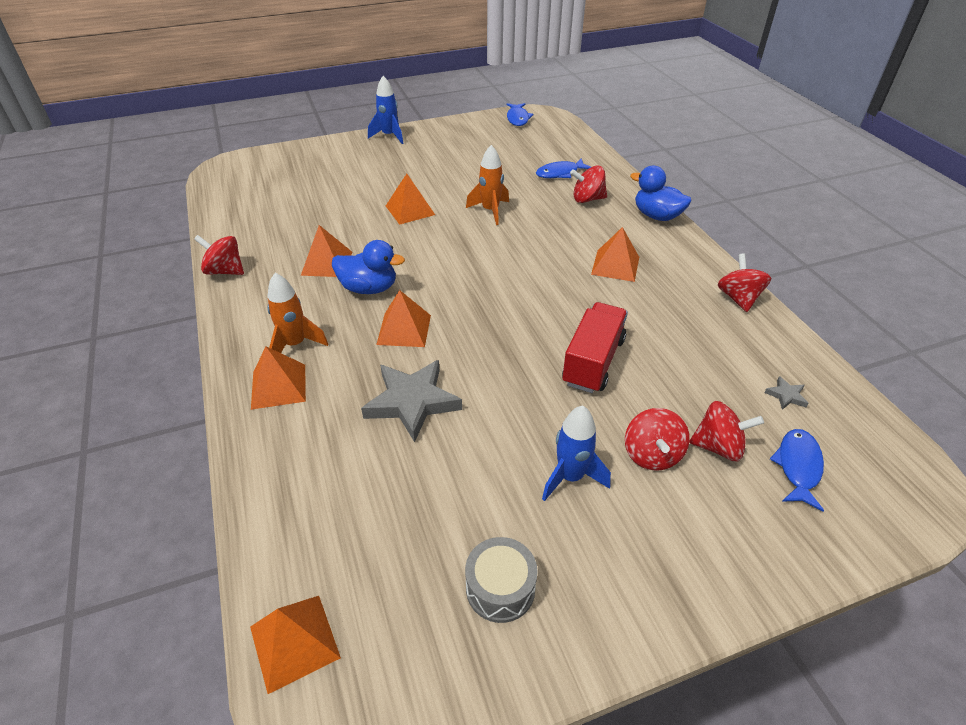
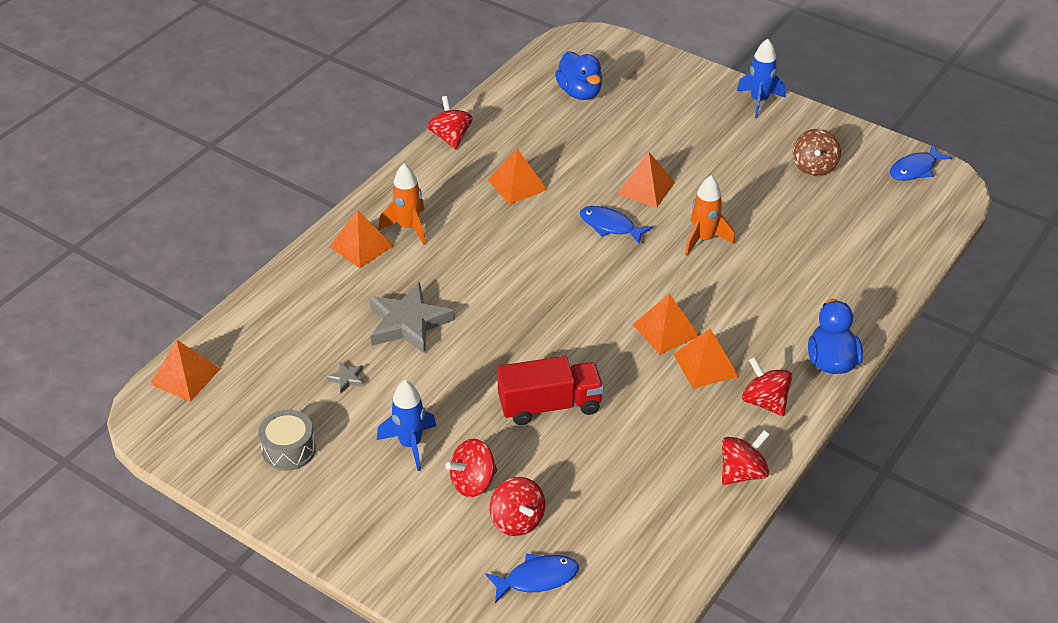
camera: 55 degrees right, 0 degrees up
blue duck [332,240,405,294] -> blue duck moved to [555,51,602,100]
orange pyramid [376,290,431,347] -> orange pyramid moved to [632,293,700,354]
blue fish [536,159,591,178] -> blue fish moved to [580,206,653,244]
red spinning top [570,166,607,203] -> red spinning top moved to [742,357,792,416]
grey star [764,376,809,410] -> grey star moved to [326,362,363,393]
none -> brown spinning top [793,129,841,176]

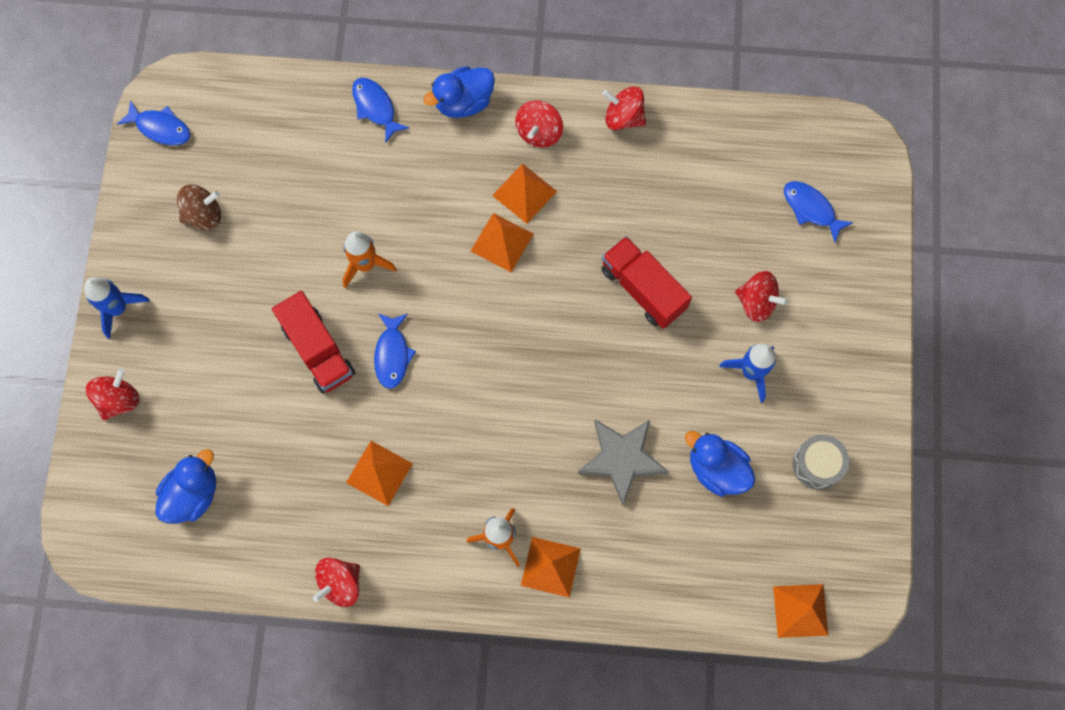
camera: 120 degrees left, 30 degrees up
grey star [326,362,363,393] -> blue duck [685,431,755,497]
red spinning top [490,477,545,536] -> red spinning top moved to [86,368,140,420]
orange pyramid [617,152,675,208] -> red truck [272,291,355,393]
none -> blue fish [352,77,409,143]

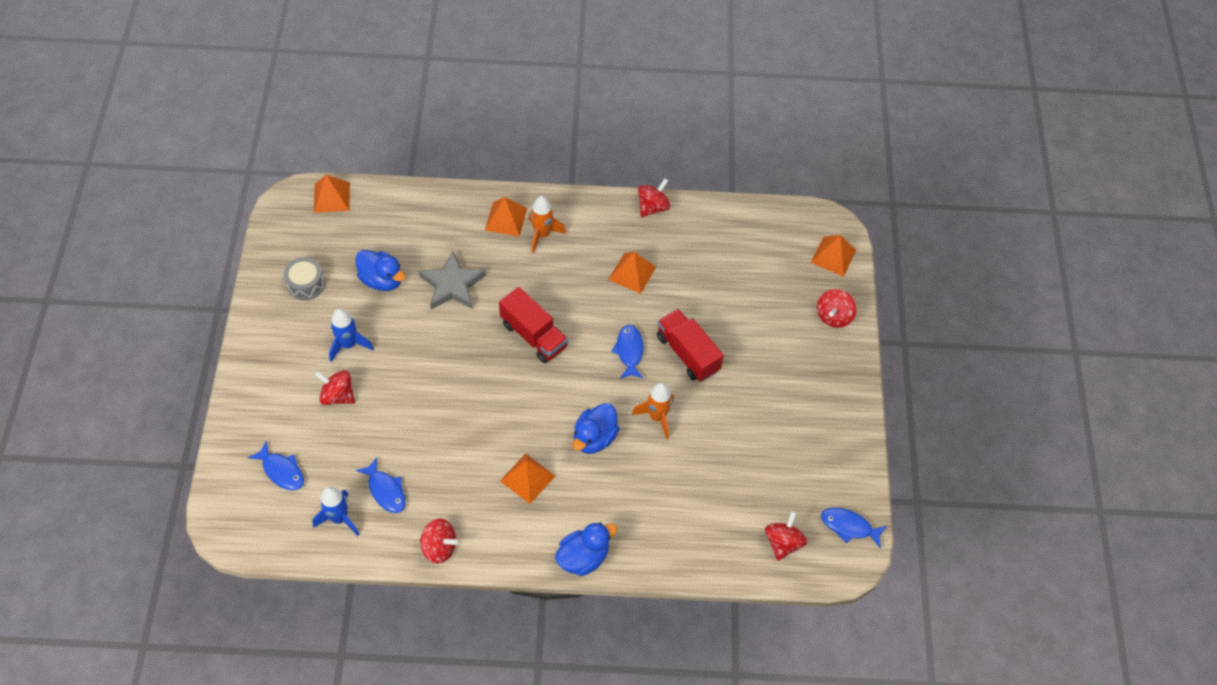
camera: 175 degrees right, 15 degrees down
blue rocket [84,277,150,339] -> blue rocket moved to [312,486,359,536]
blue duck [156,449,216,523] -> blue duck moved to [573,403,620,454]
brown spinning top [177,185,221,231] -> none
blue fish [352,77,409,143] -> blue fish moved to [356,457,406,513]
orange pyramid [471,213,534,272] -> orange pyramid moved to [811,235,857,277]
red spinning top [515,100,563,147] -> red spinning top moved to [765,511,807,561]
red truck [601,236,692,329] -> red truck moved to [499,287,568,363]

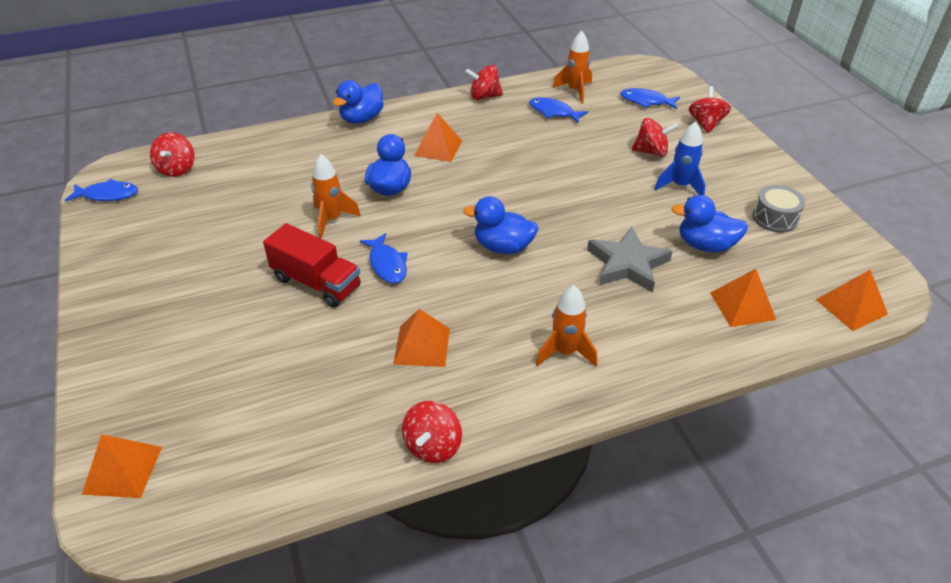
camera: 160 degrees right, 15 degrees down
blue rocket [312,486,359,536] -> orange rocket [553,31,592,104]
orange pyramid [485,197,527,237] -> orange pyramid moved to [710,269,776,327]
red truck [499,287,568,363] -> blue duck [463,196,538,254]
red spinning top [817,289,856,328] -> red spinning top moved to [689,86,731,133]

